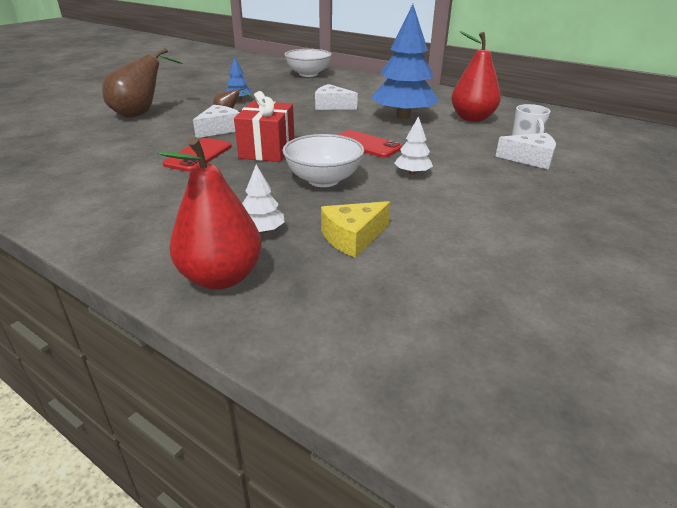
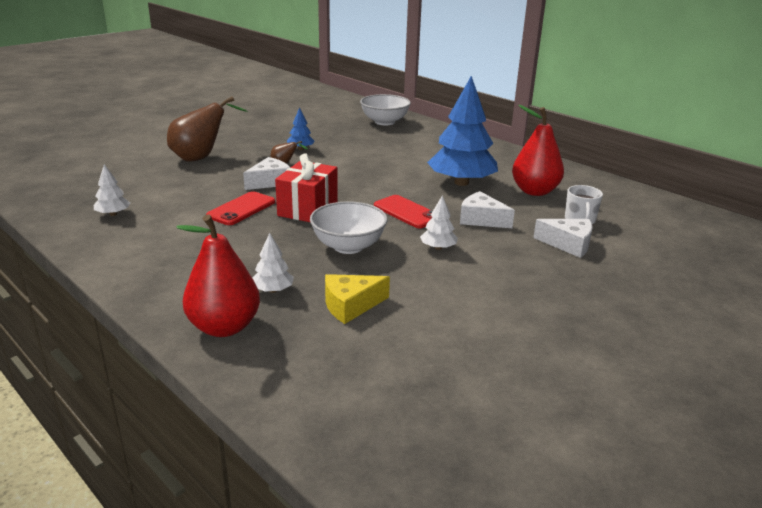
camera: 10 degrees right, 5 degrees down
white cheese [315,84,358,110] -> white cheese moved to [460,191,515,228]
none -> white tree [94,164,130,216]

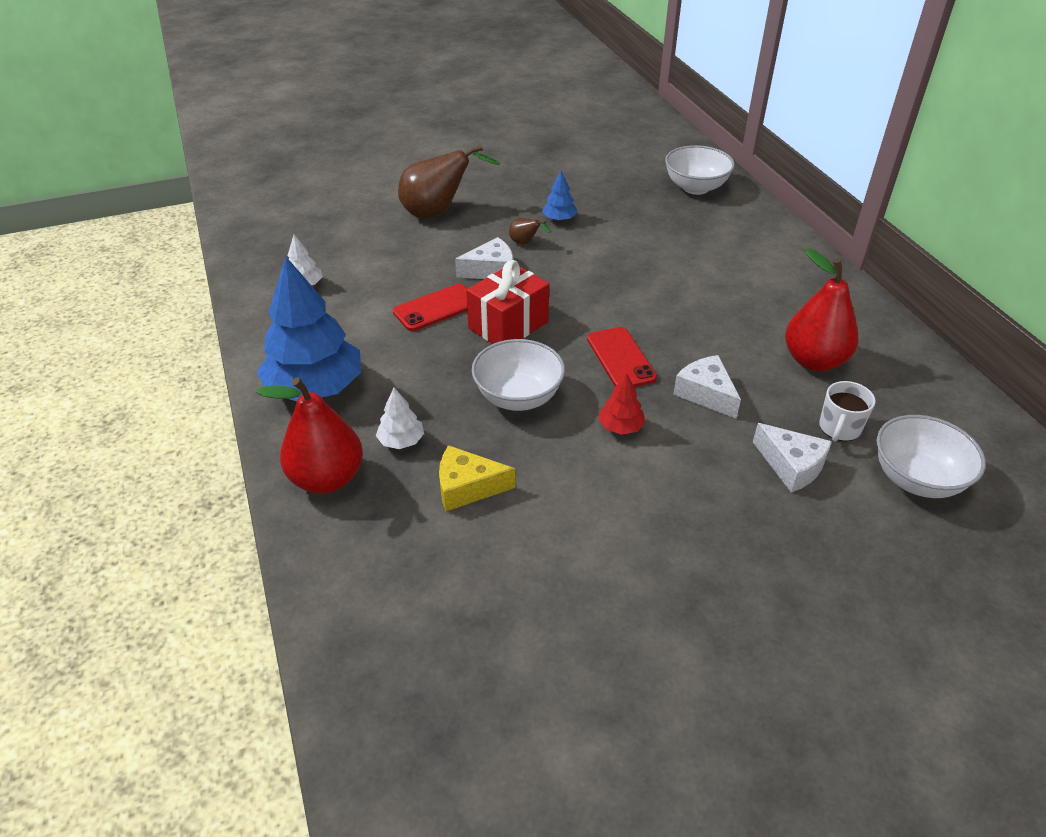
camera: 25 degrees right, 15 degrees up
white tree [420,195,458,250] -> red tree [598,373,646,435]
blue tree [427,76,498,186] -> blue tree moved to [257,257,361,401]
none -> white bowl [876,415,986,498]

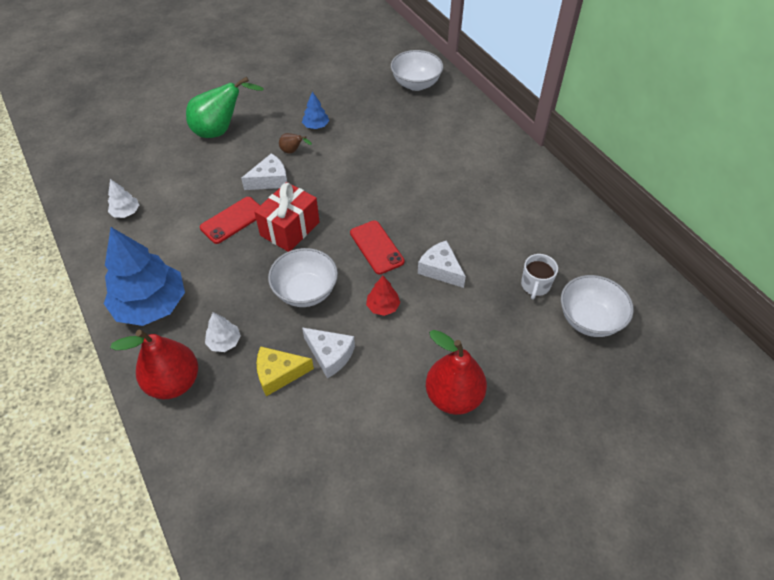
camera: 10 degrees left, 10 degrees up
brown pear [398,144,500,218] -> green pear [186,77,264,138]
white cheese [753,423,832,492] -> white cheese moved to [302,328,355,378]
red pear [785,248,858,371] -> red pear moved to [426,330,487,415]

